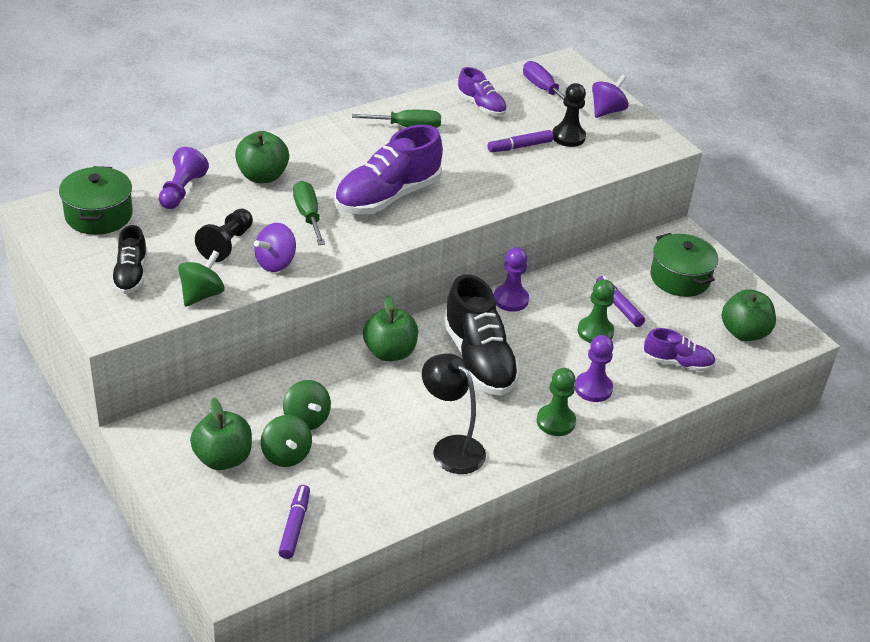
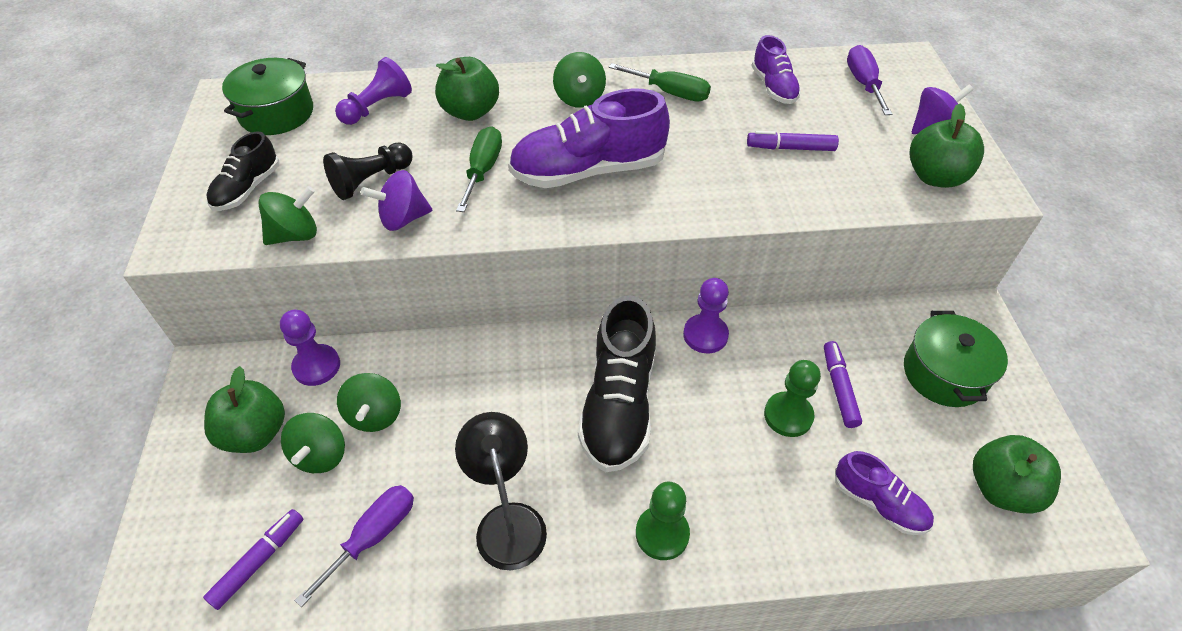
camera: 30 degrees right, 10 degrees up
green apple [363,295,418,361] -> green apple moved to [909,104,984,188]
black pawn [552,83,586,147] -> none
purple pawn [575,335,614,402] -> purple pawn moved to [280,310,340,386]
none -> purple screwdriver [295,485,414,607]
none -> green spinning top [553,52,606,108]

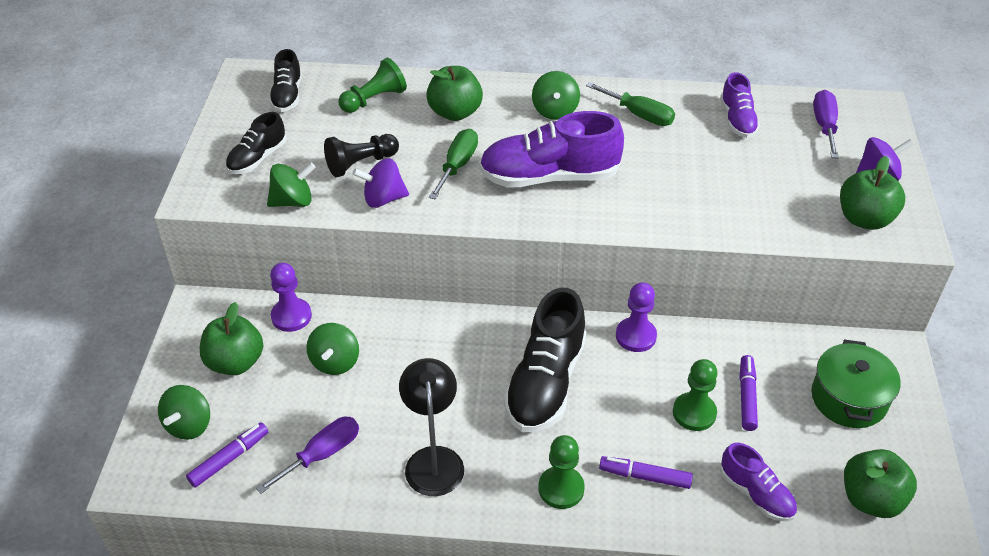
camera: 10 degrees right, 5 degrees down
green pot [222,58,313,135] -> black shoe [269,49,302,112]
green spinning top [281,413,345,473] -> green spinning top moved to [158,385,210,440]
purple pawn [335,57,412,125] -> green pawn [338,58,407,113]
purple marker [747,131,839,151] -> purple marker moved to [599,456,693,489]

